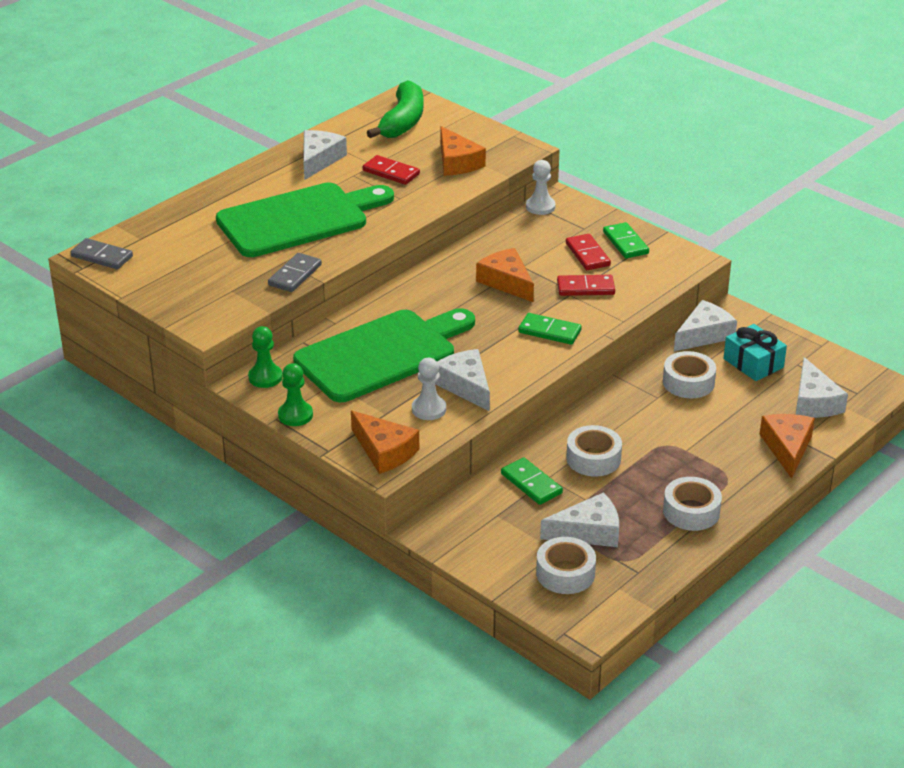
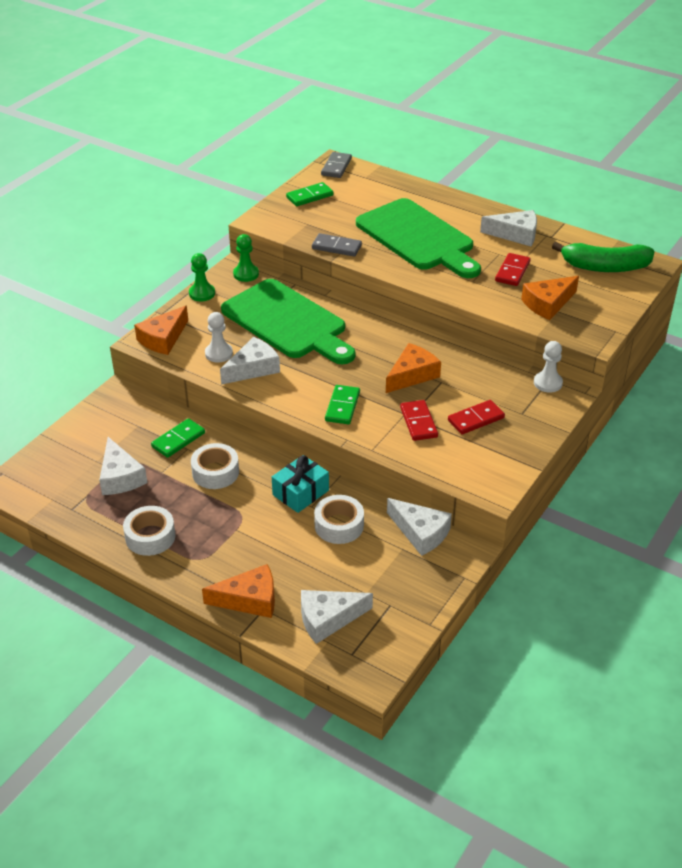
camera: 80 degrees right, 5 degrees up
white tape [536,537,596,594] -> none
green domino [603,222,649,258] -> green domino moved to [286,182,334,206]
turquoise gift [724,324,787,381] -> turquoise gift moved to [272,455,329,513]

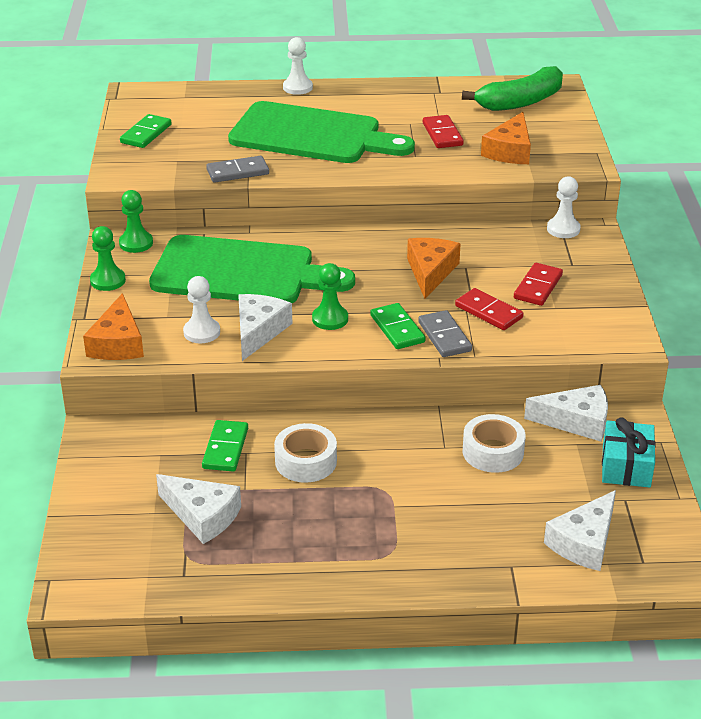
camera: 35 degrees left, 5 degrees down
white tape [123,506,176,556] -> none
orange cheese [202,564,275,618] -> none
turquoise gift [272,455,329,513] -> turquoise gift moved to [602,418,656,487]
grey domino [321,152,352,178] -> grey domino moved to [418,310,472,357]
white cheese [480,210,537,246] -> none
none -> white pawn [283,37,313,95]
none -> green pawn [312,263,348,330]

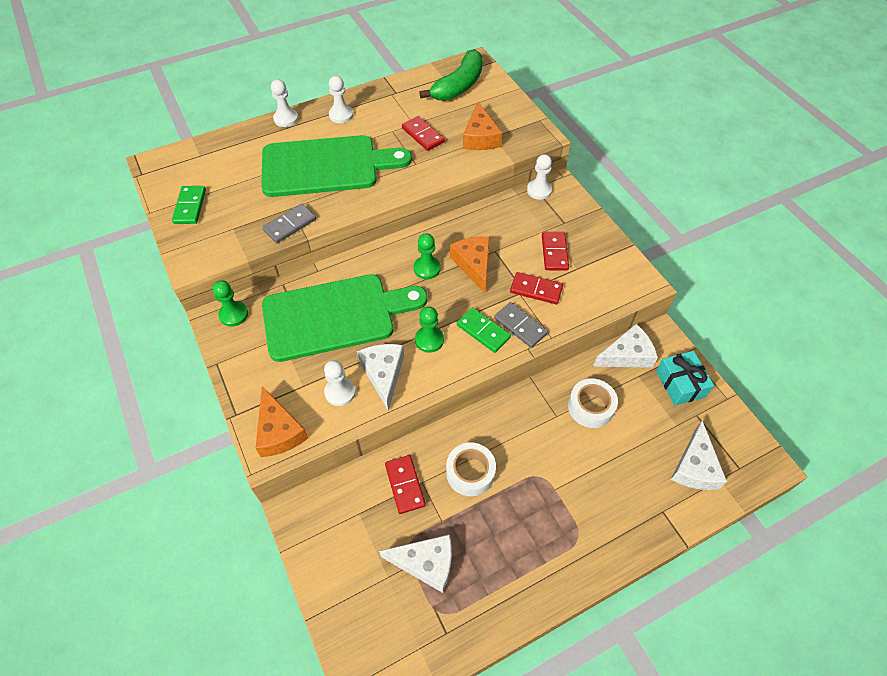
camera: 25 degrees left, 20 degrees up
green pawn [90,226,126,291] -> green pawn moved to [414,233,441,279]
green domino [202,420,248,472] -> red domino [385,455,426,514]
none -> white pawn [329,76,353,123]

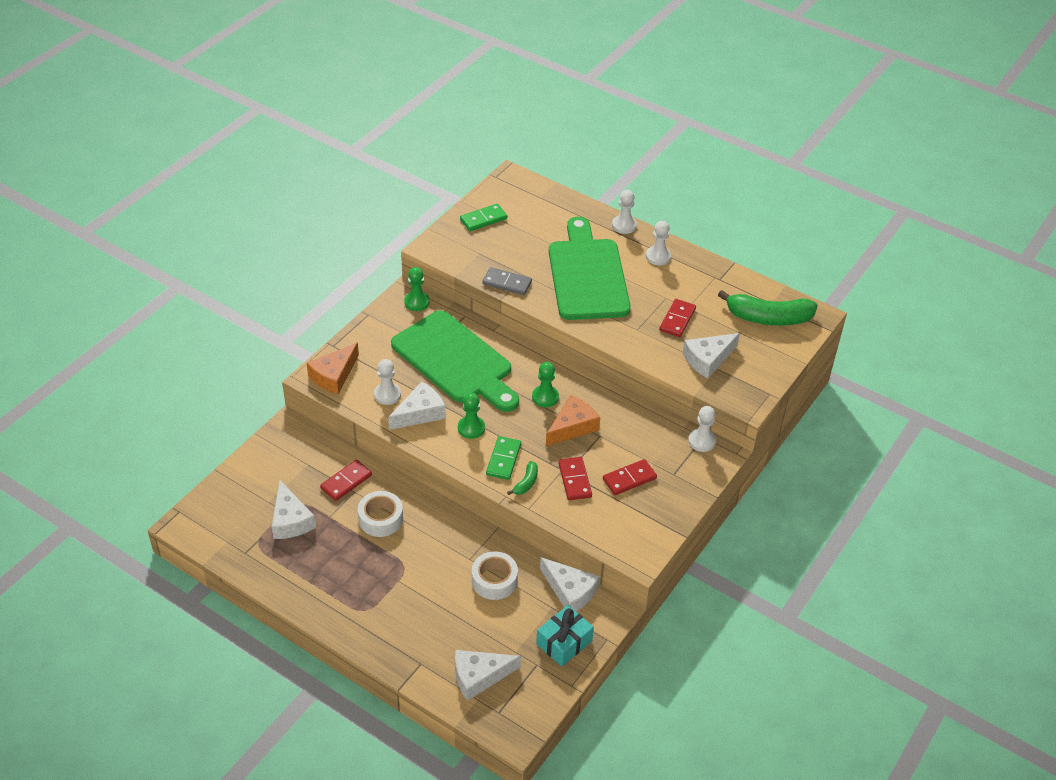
camera: 60 degrees right, 10 degrees down
green cutting board [261,135,412,197] -> green cutting board turned 150 degrees counterclockwise [549,217,631,320]
orange cheese [463,101,502,150] -> white cheese [683,333,740,379]
grey domino [494,302,548,348] -> green banana [507,461,538,495]

